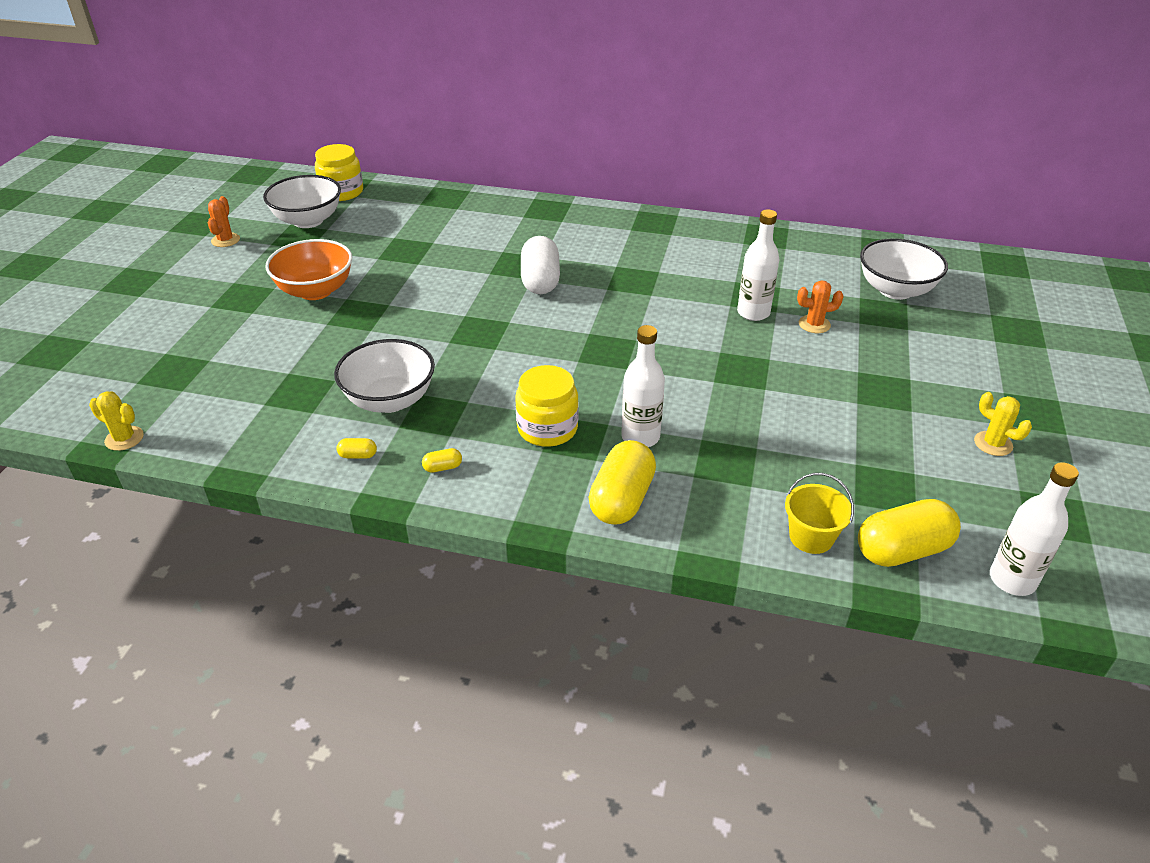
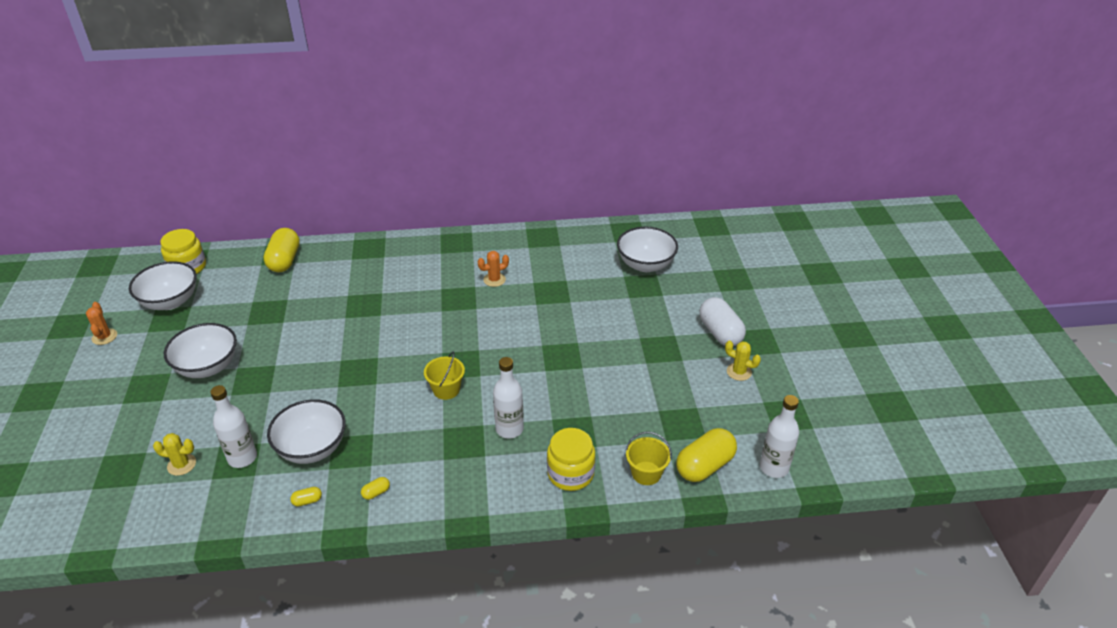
camera: 20 degrees left, 0 degrees up
yellow cactus [89,391,144,451] -> yellow cactus moved to [153,433,196,476]
orange bowl [265,239,352,300] -> white bowl [164,323,237,378]
yellow jar [515,365,579,447] -> yellow jar moved to [547,428,595,491]
white capsule [521,236,560,294] -> white capsule moved to [699,297,746,346]
yellow capsule [589,440,656,525] -> yellow capsule moved to [264,228,300,272]
white bottle [737,209,779,321] -> white bottle moved to [210,385,257,468]
orange cactus [797,280,844,333] -> orange cactus moved to [478,251,509,287]
none -> yellow bucket [424,352,465,400]

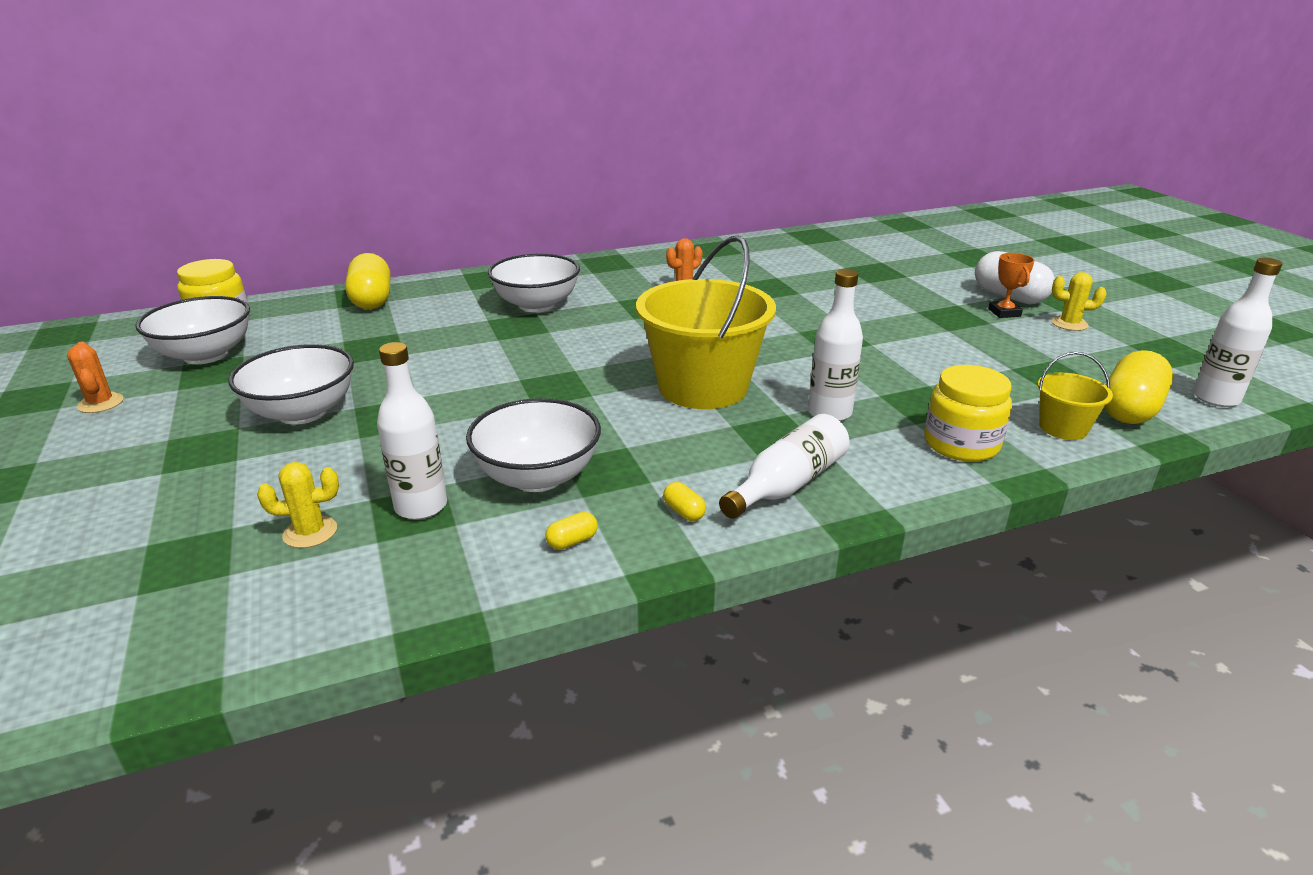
camera: 15 degrees left, 10 degrees down
yellow capsule [361,477,390,500] -> yellow capsule turned 75 degrees counterclockwise [663,482,706,521]
yellow bucket [424,352,465,400] -> yellow bucket [636,235,776,409], size x2.14
white bowl [617,227,678,272] -> white bowl moved to [488,254,580,312]
none -> white bottle [719,414,850,518]
none -> orange trophy [988,253,1035,318]

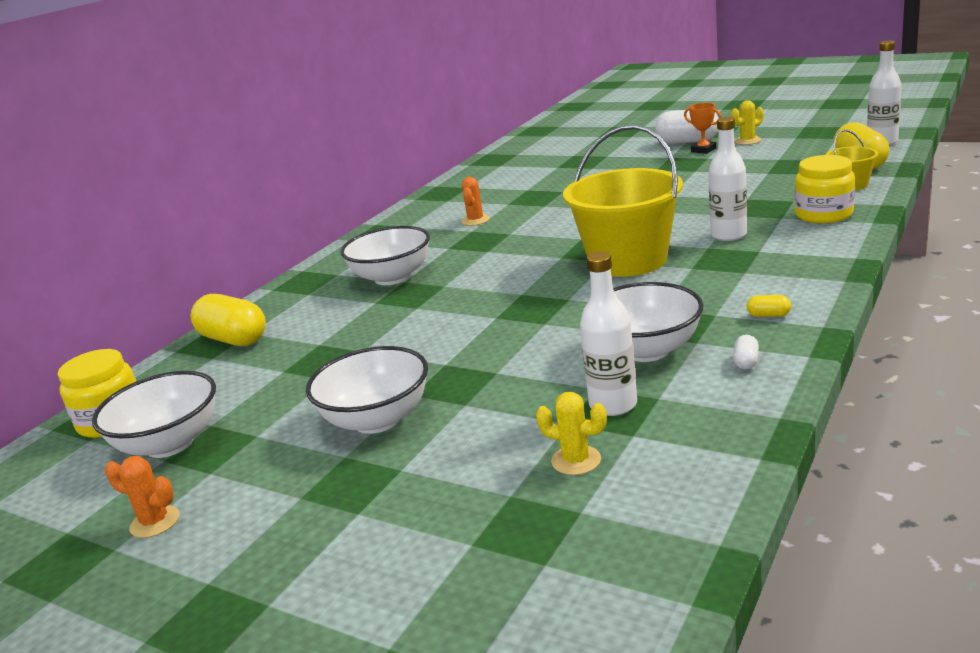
camera: 35 degrees left, 5 degrees down
yellow cactus [257,462,339,548] -> yellow cactus turned 75 degrees clockwise [536,392,607,475]
yellow capsule [546,512,598,550] -> white capsule [733,335,759,370]
white bottle [719,414,850,518] -> none

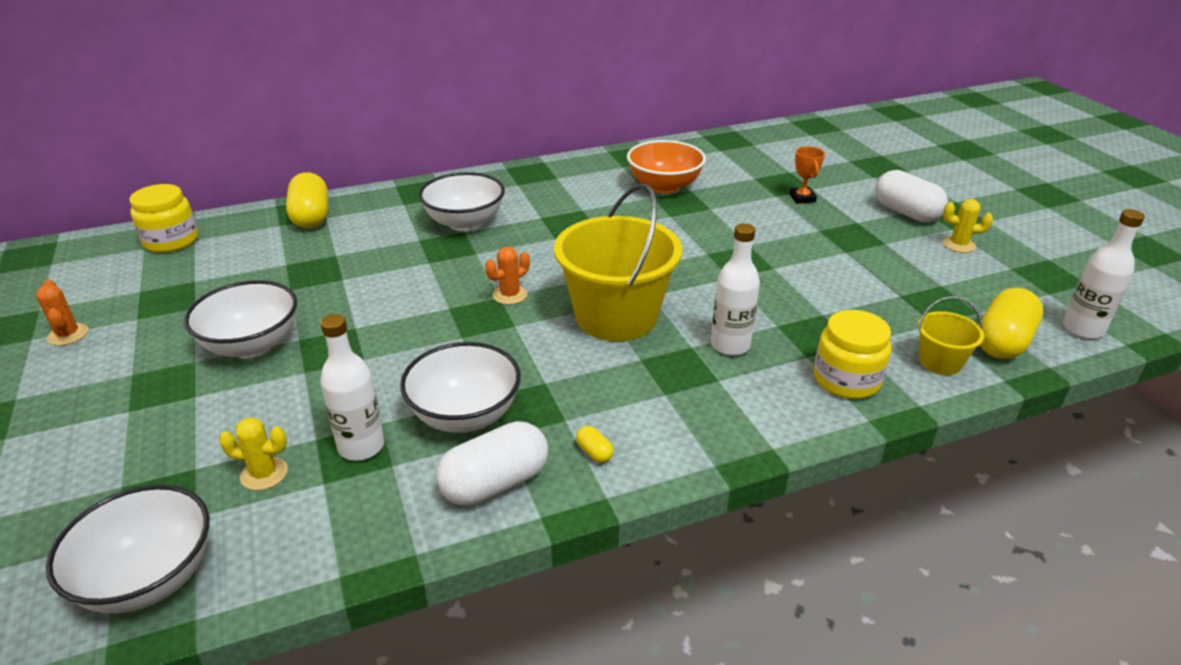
camera: 35 degrees right, 10 degrees up
white bowl [92,371,216,458] -> white bowl moved to [46,485,209,614]
orange cactus [461,177,490,226] -> orange cactus moved to [485,246,530,305]
yellow cactus [536,392,607,475] -> yellow cactus turned 60 degrees counterclockwise [219,417,288,490]
orange trophy [684,103,721,154] -> orange trophy moved to [790,147,825,204]
white capsule [733,335,759,370] -> white capsule [436,421,548,506], size x2.39
none -> orange bowl [627,140,706,194]

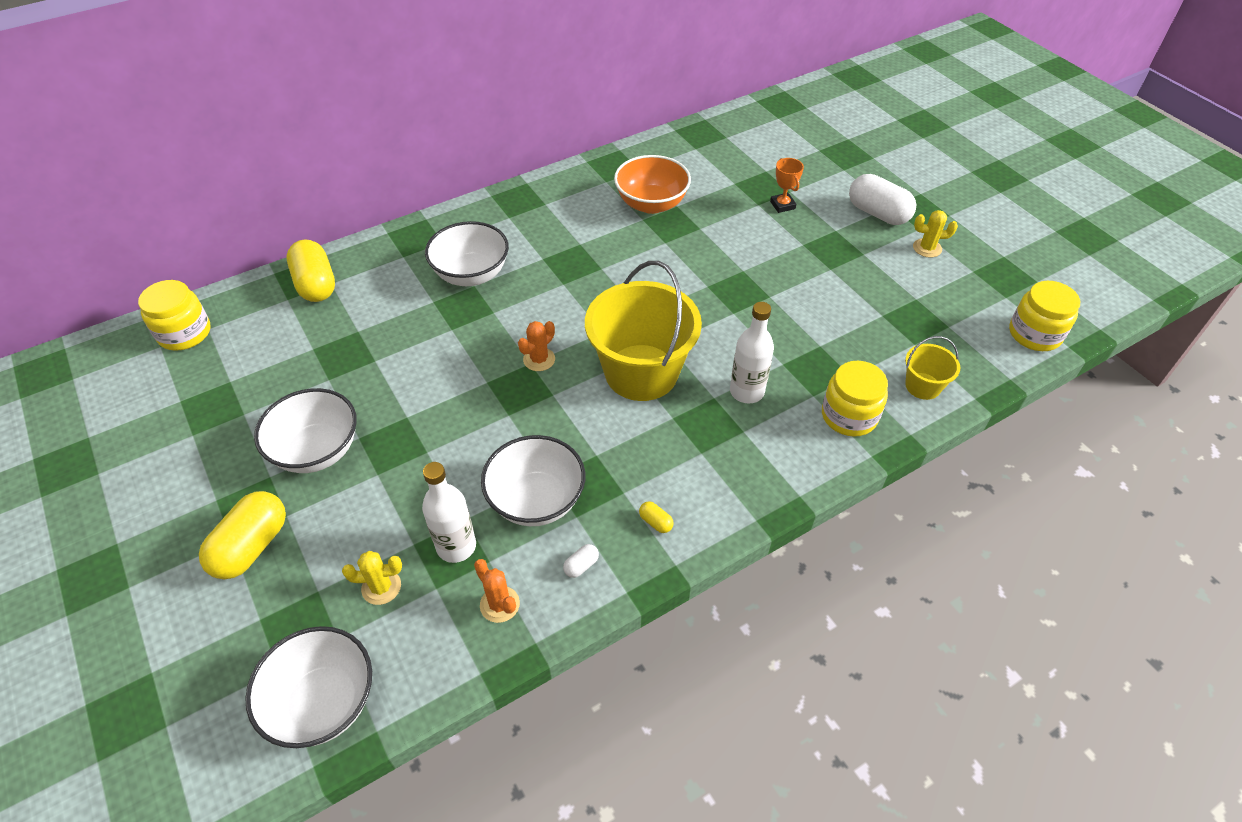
camera: 10 degrees left, 15 degrees up
orange cactus [36,280,89,346] -> orange cactus moved to [474,559,520,623]
white capsule [436,421,548,506] -> white capsule [563,544,599,578], size x0.42
yellow capsule [979,288,1043,359] -> yellow capsule moved to [199,491,286,579]
white bottle [1063,209,1145,339] -> yellow jar [1009,281,1080,351]

